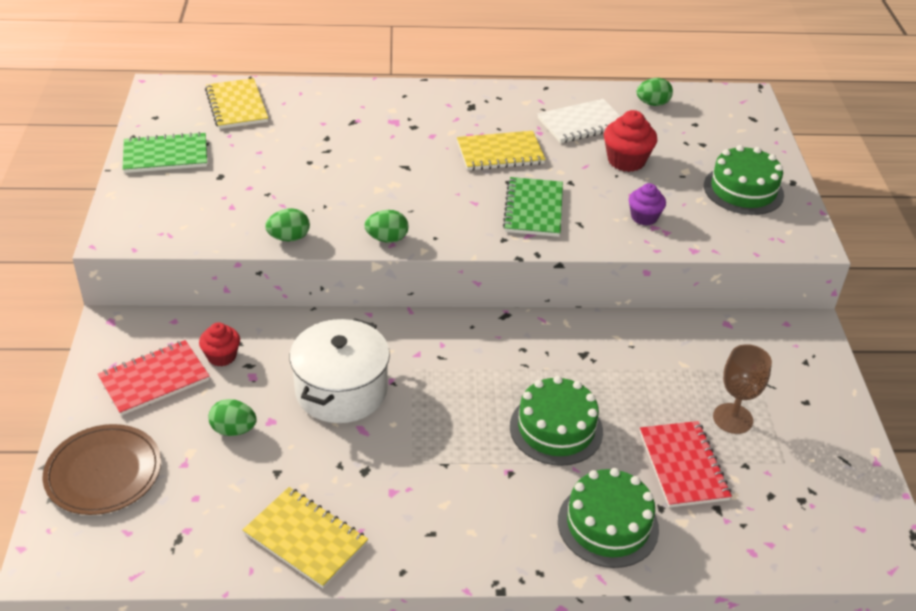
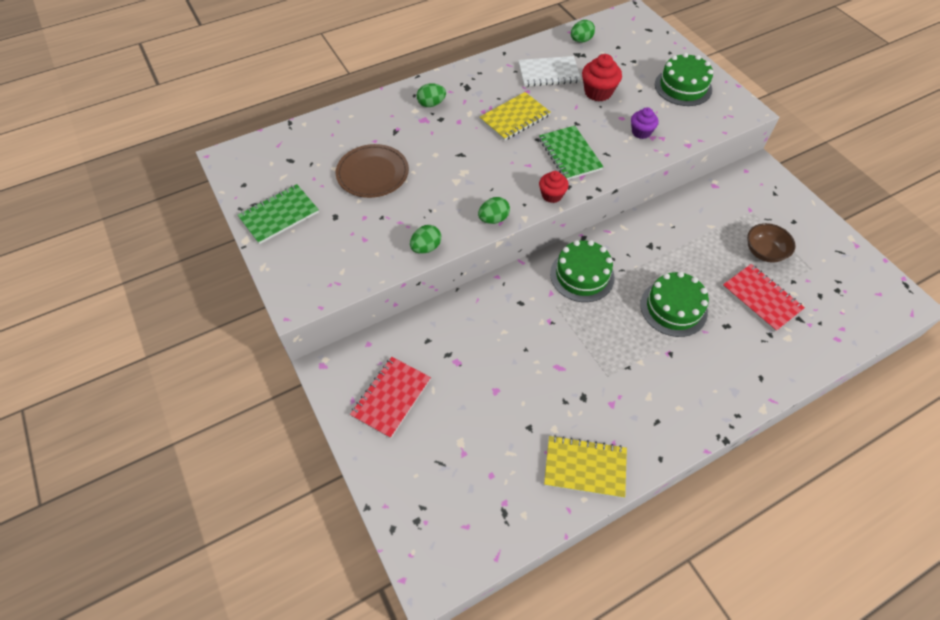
camera: 25 degrees left, 15 degrees up
brown plate [43,424,161,515] -> brown plate moved to [336,144,409,198]
red cupcake [199,322,240,366] -> red cupcake moved to [539,171,569,203]
yellow notebook [205,78,268,129] -> none
green egg [208,399,257,436] -> green egg moved to [417,83,446,107]
white pot [290,319,390,423] -> none
white notebook [538,99,621,143] -> white notebook turned 45 degrees clockwise [518,56,581,87]
green cake [558,468,659,568] -> green cake moved to [550,240,615,302]
brown goblet [713,344,772,434] -> brown bowl [747,223,795,262]

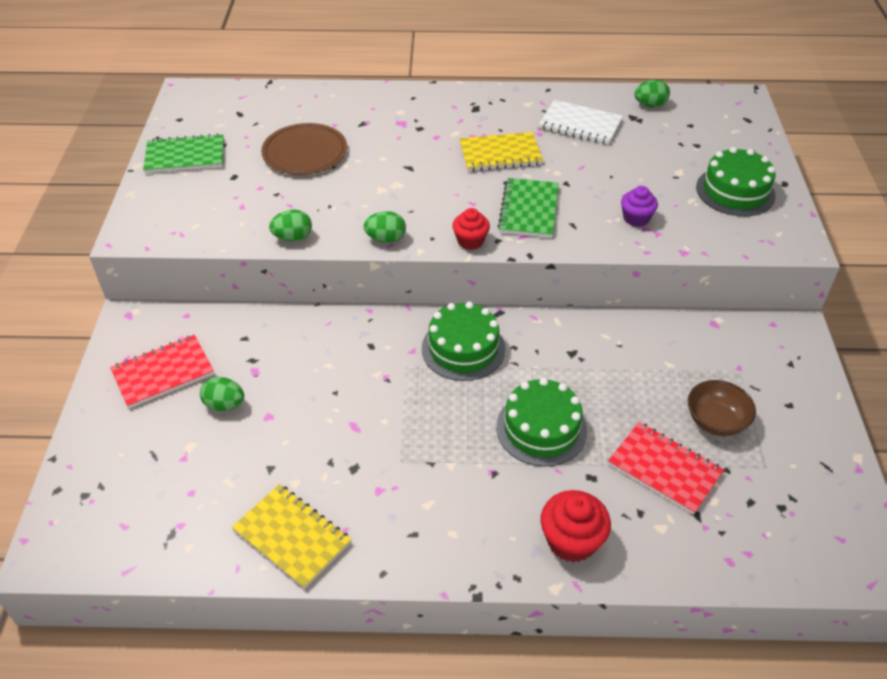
camera: 30 degrees right, 10 degrees down
green egg [417,83,446,107] -> green egg moved to [200,377,244,411]
red cupcake [582,54,622,101] -> red cupcake moved to [541,490,611,562]
red notebook [722,264,805,332] -> red notebook turned 45 degrees counterclockwise [608,422,724,515]

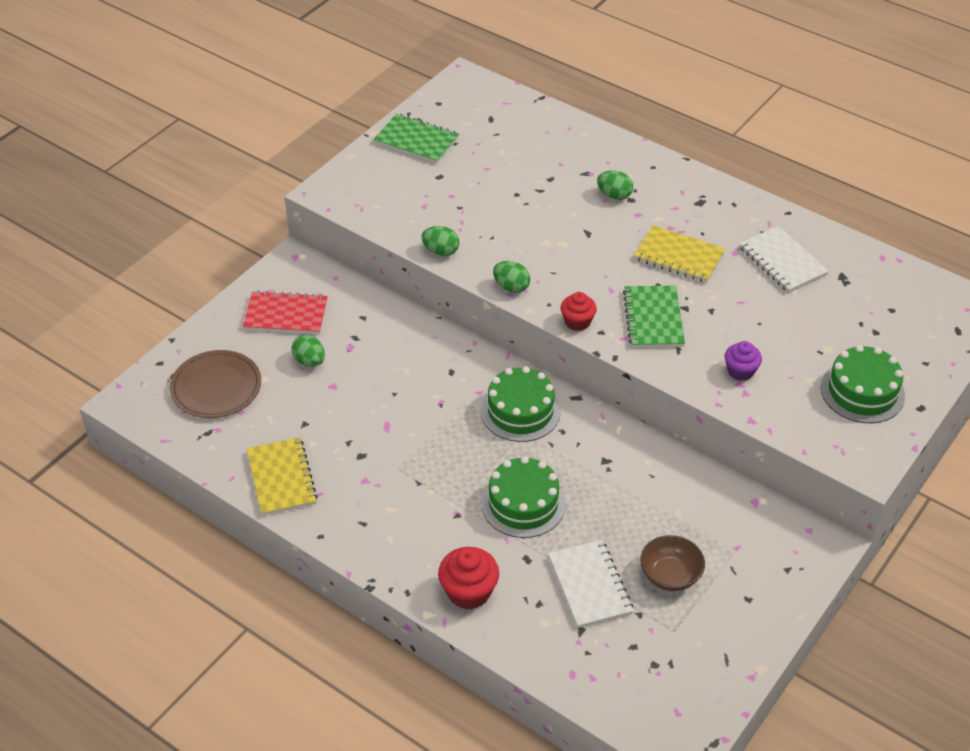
camera: 35 degrees right, 0 degrees up
brown plate [261,123,347,175] -> brown plate moved to [170,350,261,418]
green notebook [498,178,559,238] -> green notebook turned 45 degrees counterclockwise [623,286,685,348]
red notebook [608,422,724,515] -> white notebook [548,540,633,628]
green egg [635,80,670,107] -> green egg moved to [597,171,633,200]

